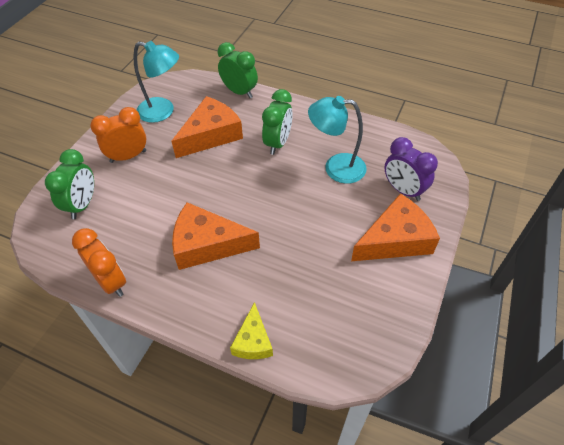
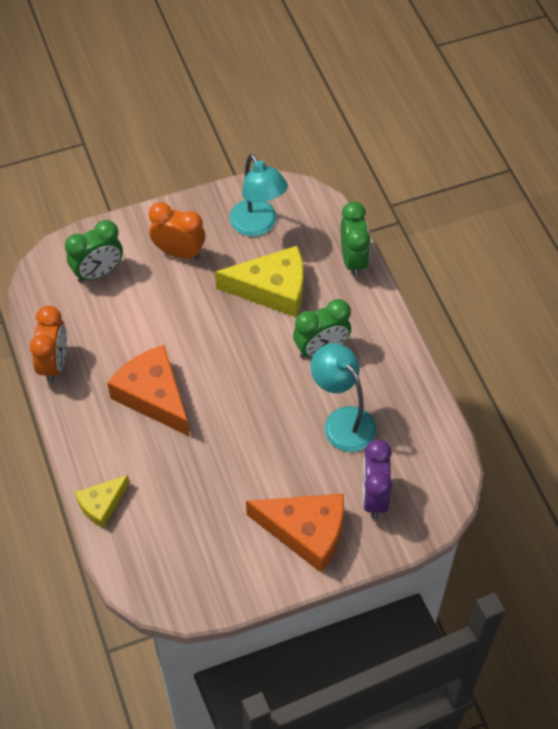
camera: 45 degrees right, 5 degrees up
orange cheese [171,96,243,158] -> yellow cheese [215,246,303,317]

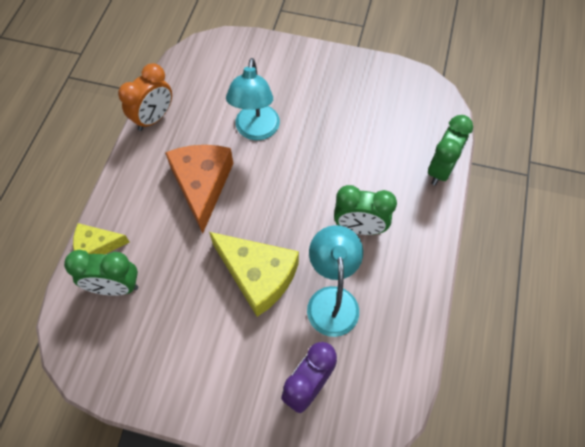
camera: 35 degrees right, 5 degrees up
green clock [65,220,123,283] -> green clock moved to [64,250,138,296]
orange clock [149,202,205,260] -> none
yellow cheese [215,246,303,317] -> yellow cheese moved to [209,232,299,317]
turquoise lamp [229,154,288,237] -> turquoise lamp moved to [226,58,280,140]
orange cheese [246,494,344,573] -> none

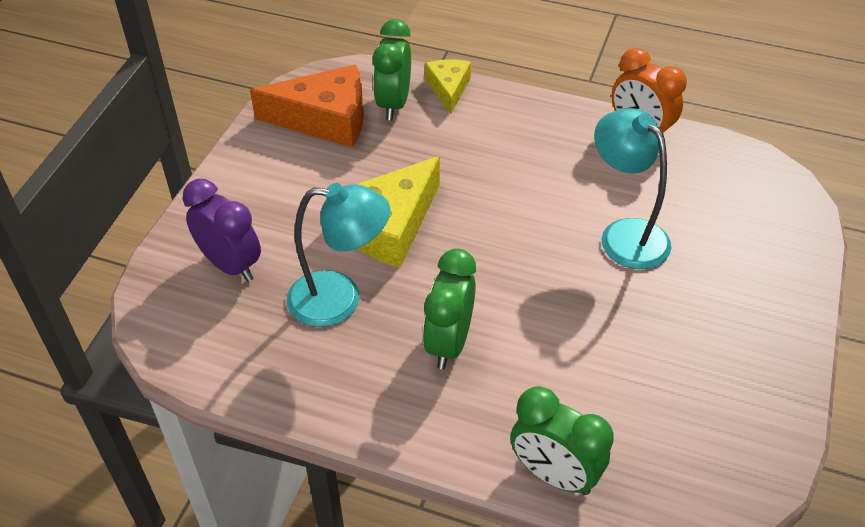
camera: 95 degrees right, 15 degrees down
orange cheese [165,145,233,234] -> orange cheese moved to [250,64,364,147]
turquoise lamp [226,58,280,140] -> turquoise lamp turned 45 degrees clockwise [594,108,671,269]

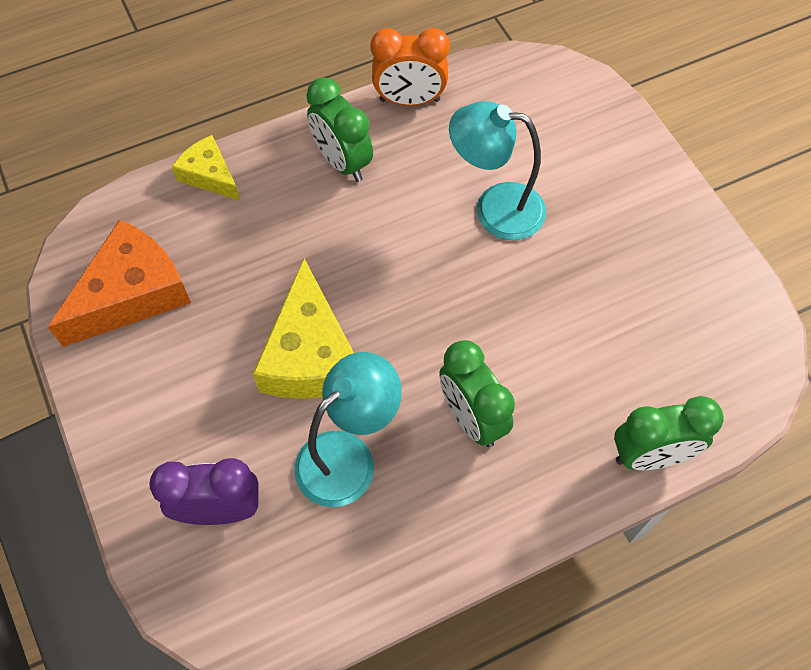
camera: 45 degrees left, 15 degrees up
green clock [373,19,411,120] -> green clock moved to [306,77,373,182]

